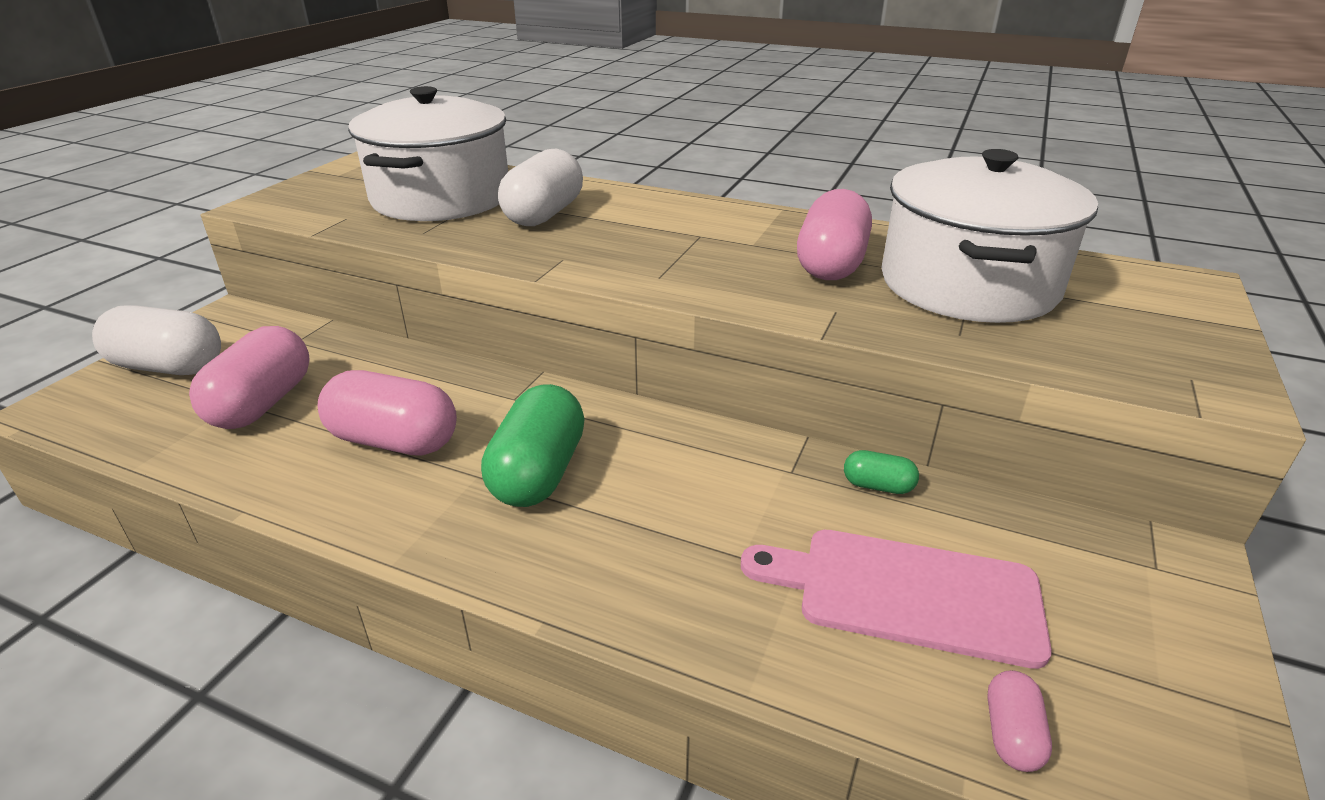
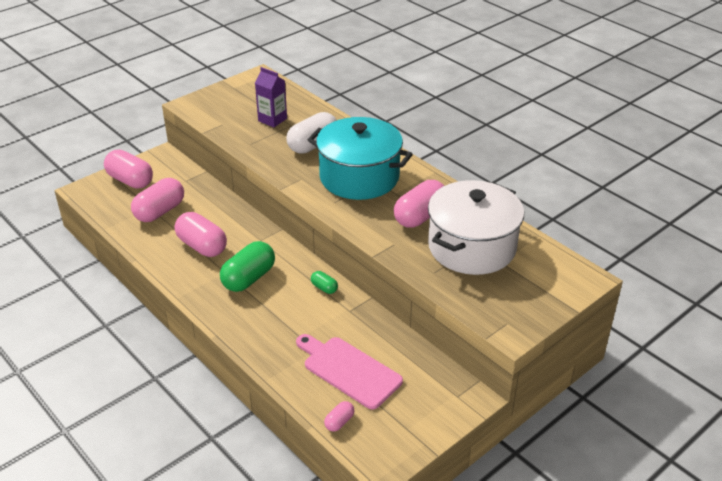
camera: 25 degrees right, 5 degrees up
white capsule [92,305,221,375] -> pink capsule [104,150,153,189]
white pot [348,86,508,221] -> purple carton [255,67,287,127]
green capsule [844,450,919,494] -> green capsule moved to [311,271,338,294]
none -> turquoise pot [308,117,413,200]

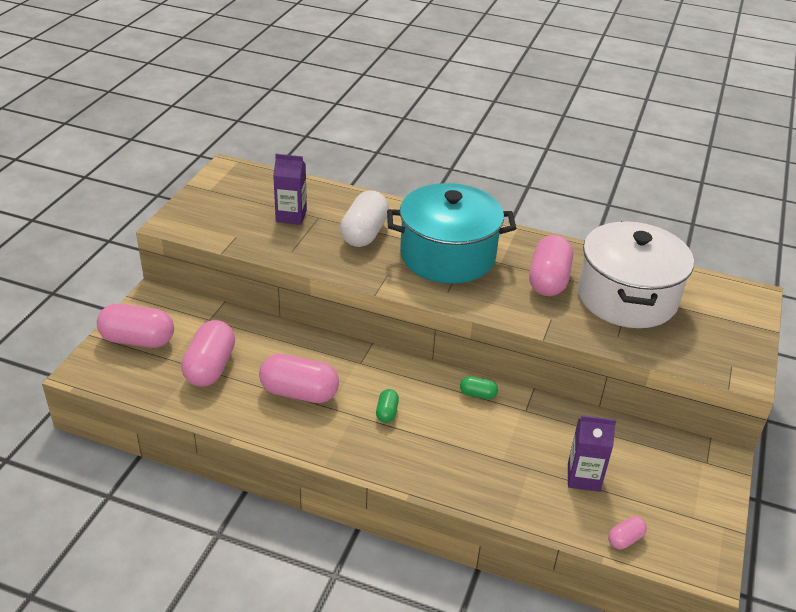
camera: 30 degrees left, 0 degrees up
green capsule [220,241,275,292] -> green capsule [376,389,399,423], size x0.48
pink cutting board [296,334,403,409] -> purple carton [568,415,616,492]
pink capsule [324,401,354,432] -> pink capsule turned 45 degrees clockwise [608,516,647,549]

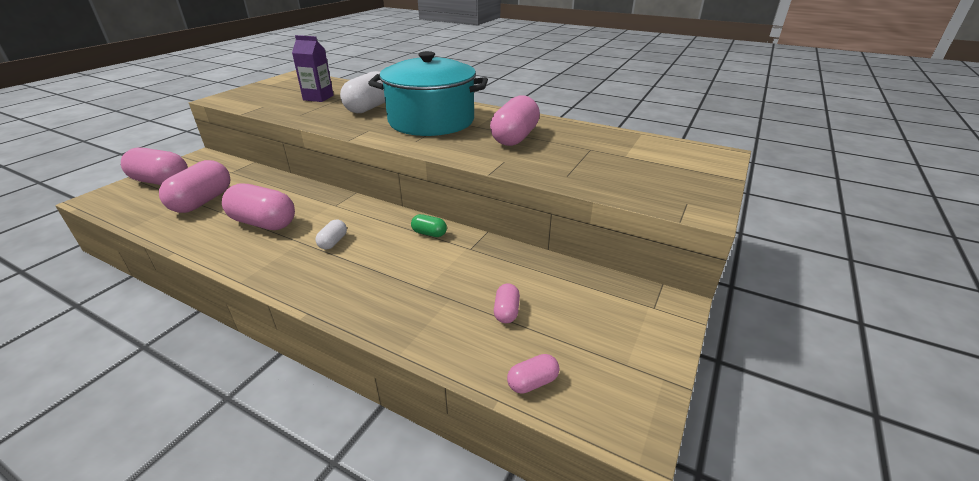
camera: 10 degrees right, 5 degrees down
green capsule [376,389,399,423] -> white capsule [315,220,347,249]
purple carton [568,415,616,492] -> pink capsule [494,283,520,323]
white pot [578,221,694,328] -> none

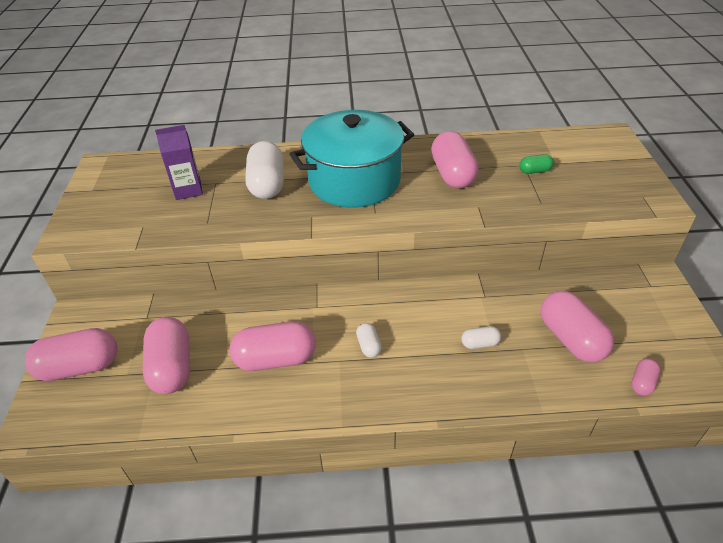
camera: 30 degrees left, 10 degrees up
green capsule [411,214,447,237] -> green capsule moved to [519,154,554,174]
pink capsule [494,283,520,323] -> pink capsule [540,291,614,362], size x2.09
none -> white capsule [461,326,501,349]

